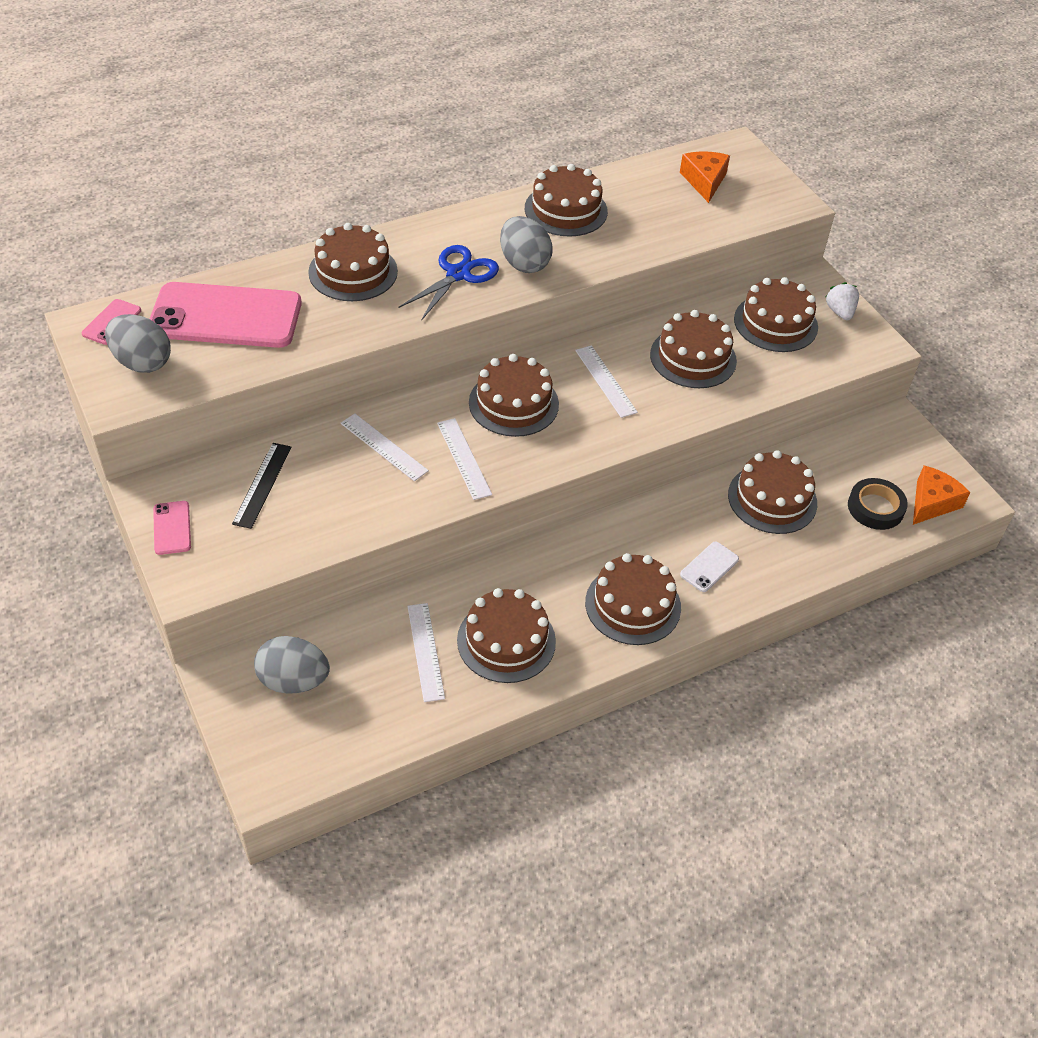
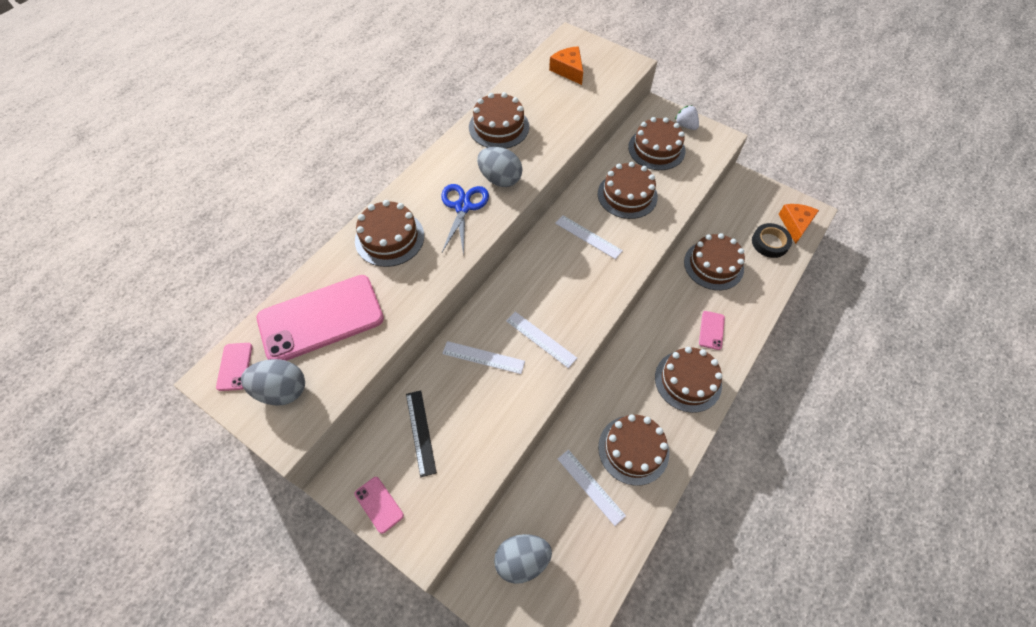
camera: 25 degrees left, 10 degrees up
brown cake [469,354,559,437] -> none
white phone [680,541,739,592] -> pink phone [699,311,725,350]

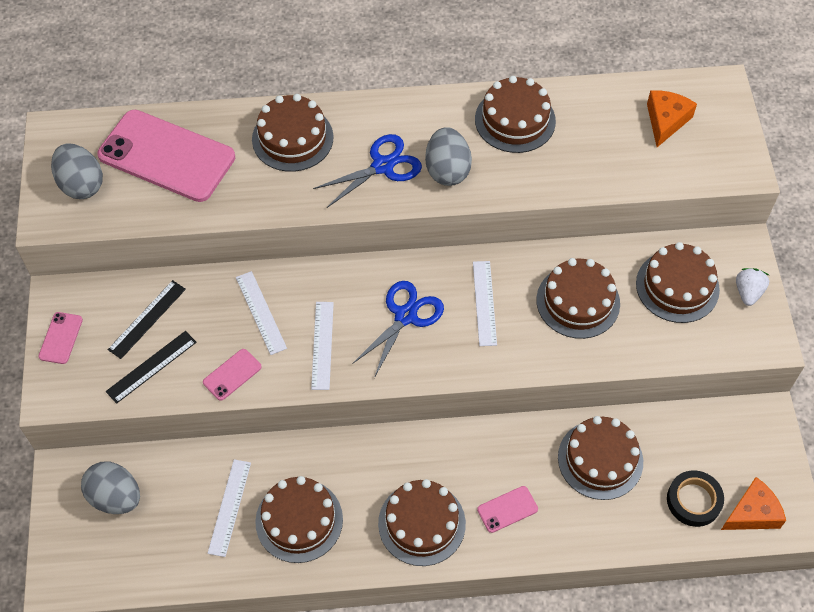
camera: 50 degrees right, 0 degrees up
pink phone [216,343,252,391] -> pink phone moved to [203,349,262,401]
none -> black ruler [106,331,197,404]
none -> blue scissors [352,281,444,378]

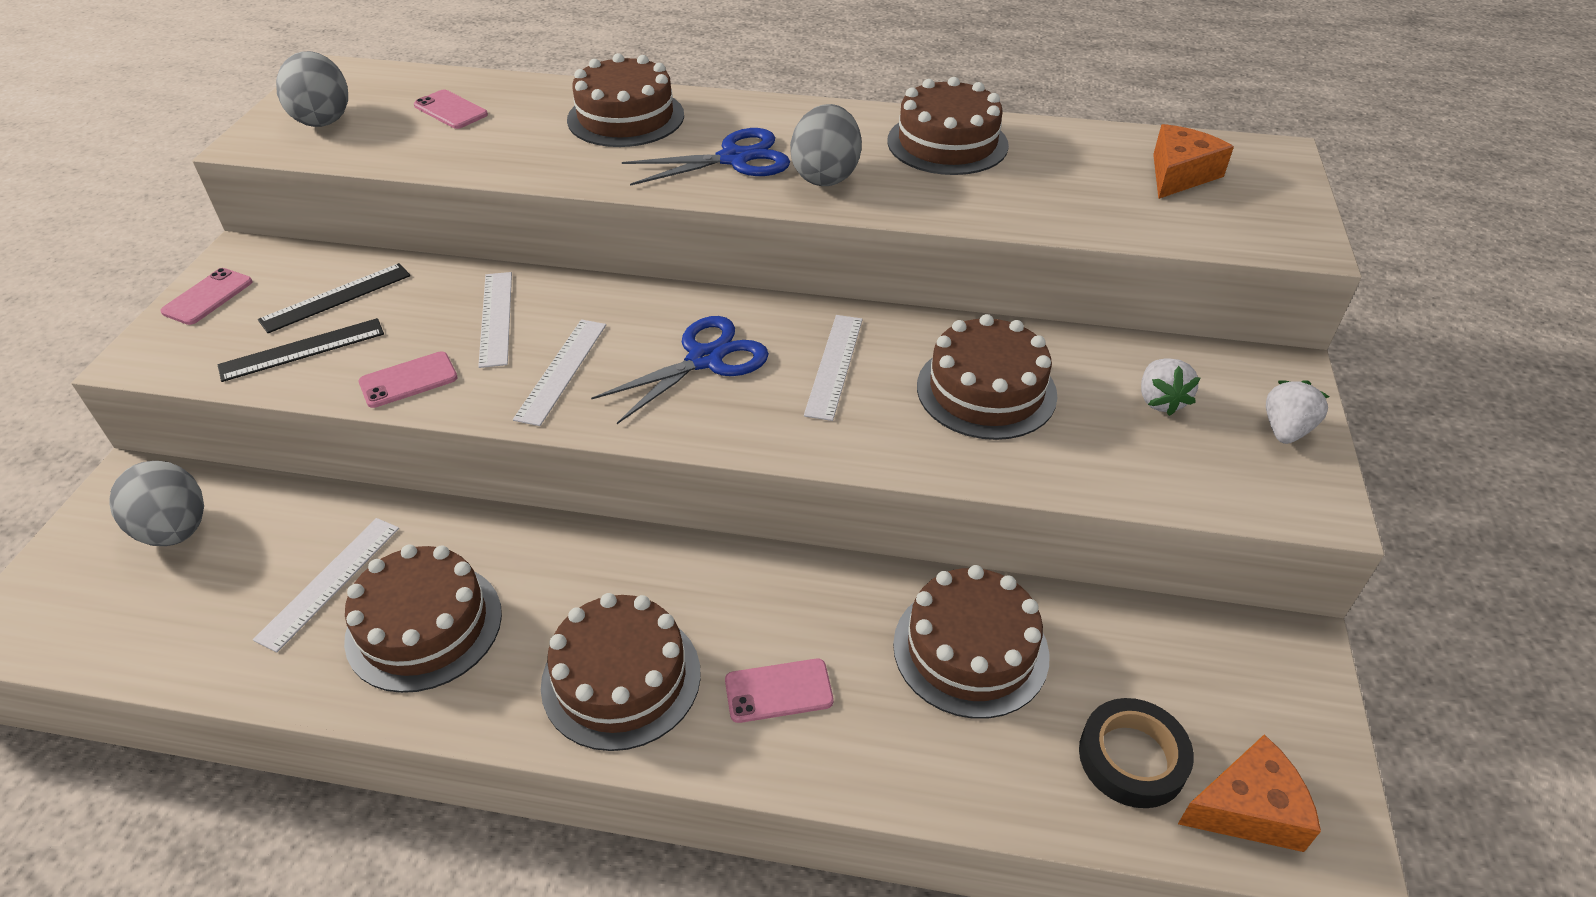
camera: 15 degrees right, 15 degrees down
pink phone [97,110,235,202] -> pink phone [414,89,488,129], size x0.42
brown cake [636,242,720,323] -> white strawberry [1141,358,1201,416]

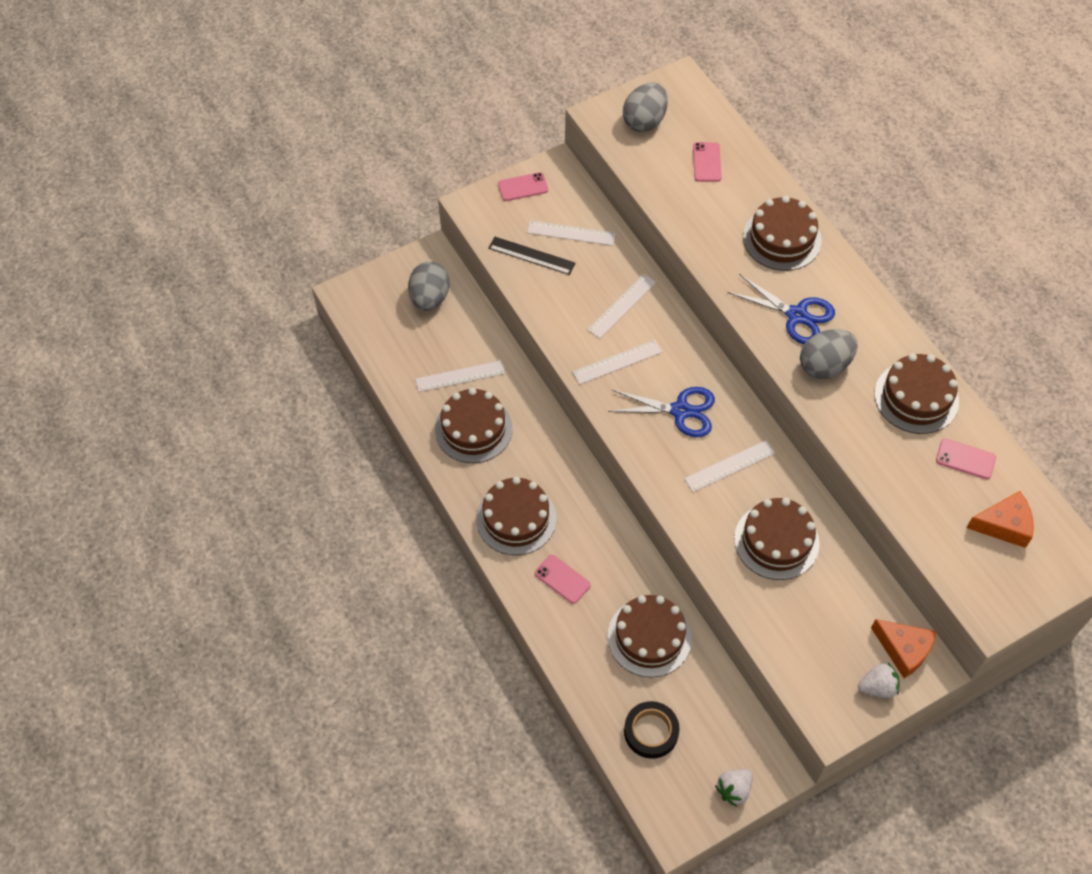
camera: 50 degrees right, 15 degrees up
black ruler [258,263,411,333] -> white ruler [527,220,616,246]
pink phone [358,352,458,408] -> pink phone moved to [936,438,996,479]
white strawberry [1141,358,1201,416] -> white strawberry moved to [715,769,753,807]
orange cheese [1178,734,1321,852] -> orange cheese moved to [871,619,936,678]

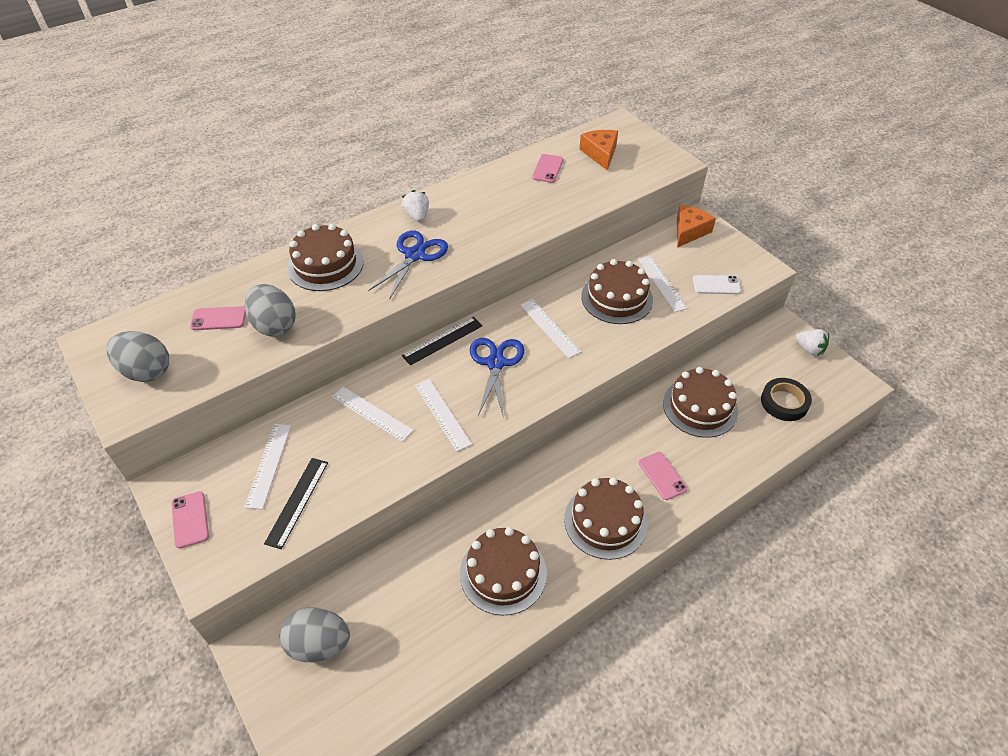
camera: 95 degrees left, 10 degrees down
white ruler [415,361,505,392] -> white ruler moved to [638,255,688,312]
pink phone [535,555,591,604] -> pink phone turned 60 degrees counterclockwise [639,452,687,500]
grey egg [800,329,858,379] -> grey egg moved to [245,284,296,337]
white strawberry [858,663,900,698] -> white strawberry moved to [402,190,429,222]
brown cake [874,353,959,434] -> none
none -> black ruler [402,317,483,365]
none -> white phone [693,275,741,294]

